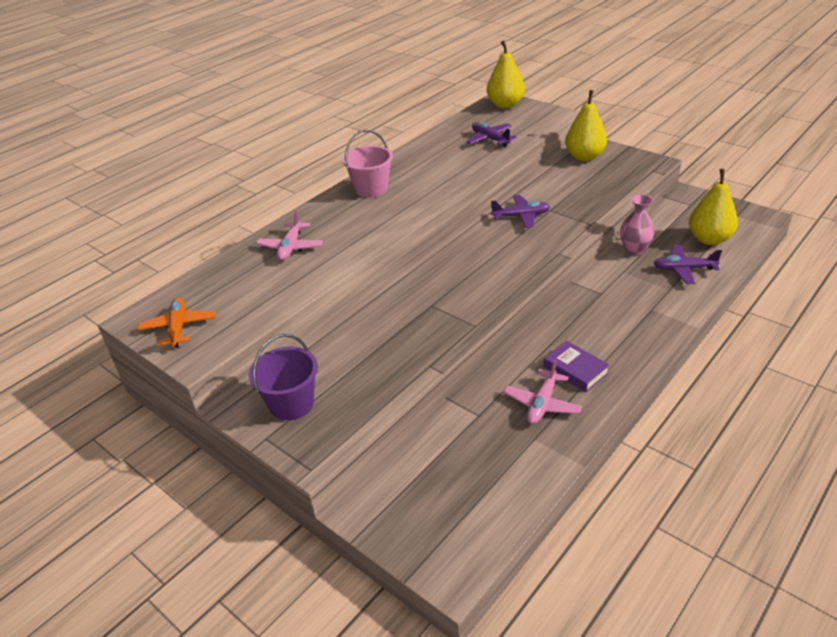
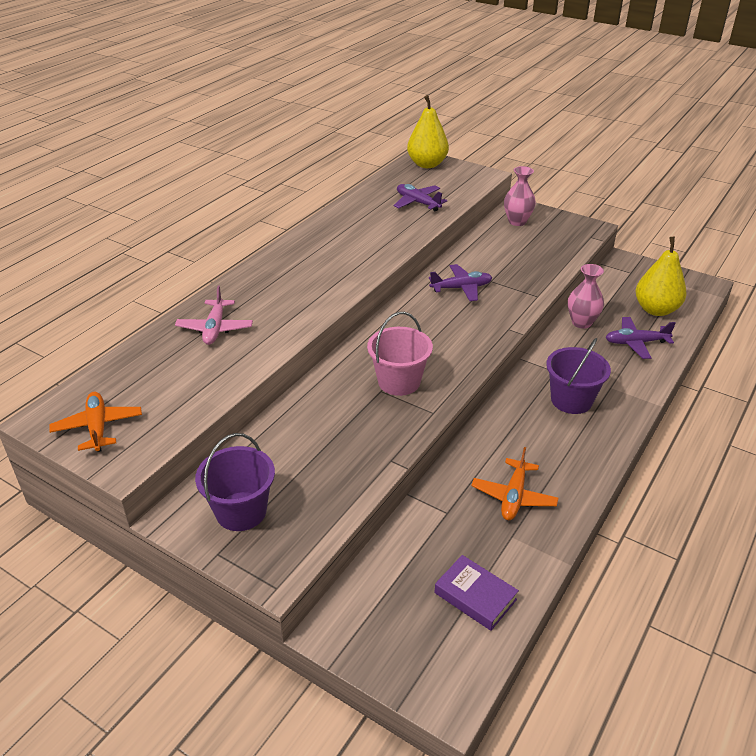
camera: 10 degrees left, 0 degrees up
pink bucket [342,130,393,198] -> pink bucket moved to [367,312,433,396]
pink plane [503,359,582,424] -> orange plane [471,447,558,520]
purple book [544,341,610,392] -> purple book moved to [435,555,519,631]
yellow pear [565,90,607,161] -> pink vase [504,166,536,226]
none -> purple bucket [546,338,611,414]

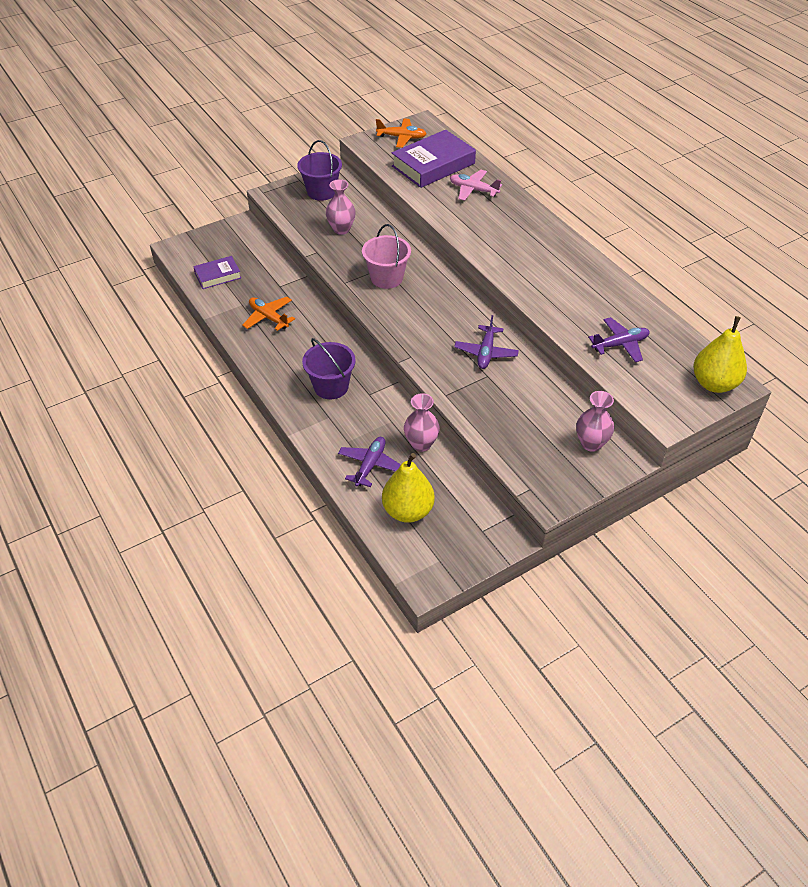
camera: 115 degrees right, 10 degrees up
none -> pink vase [326,179,356,235]
none -> purple book [392,130,476,188]

